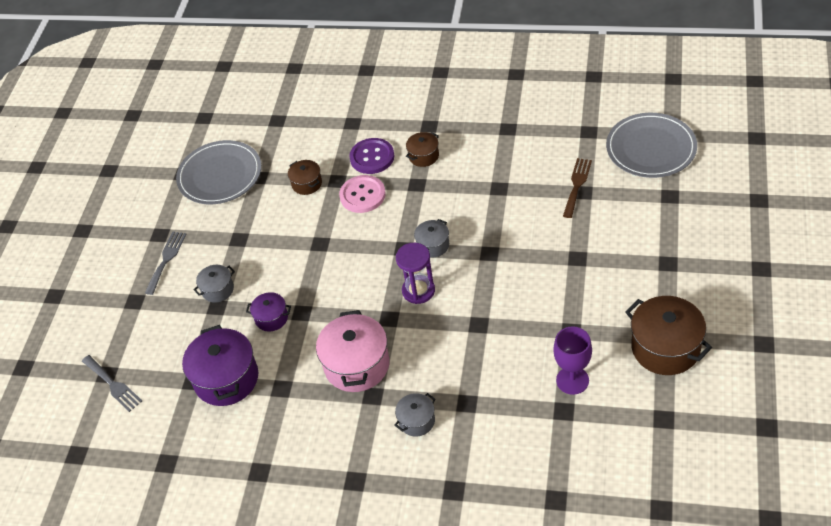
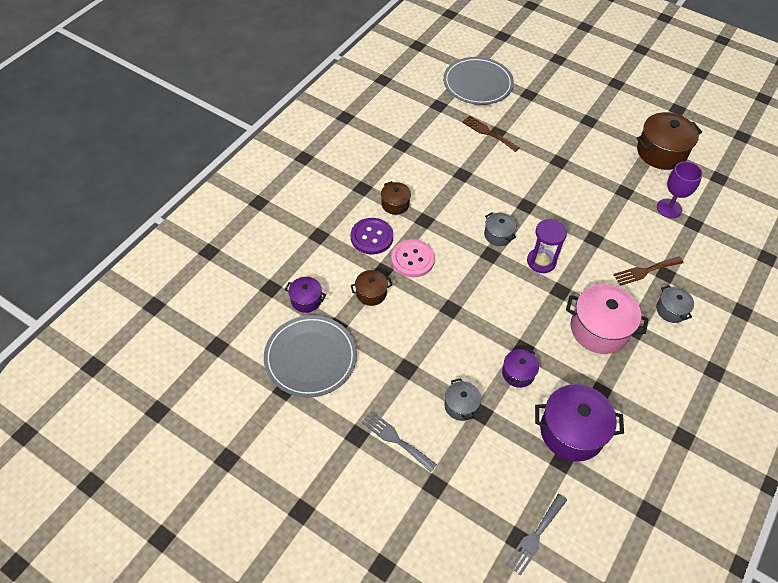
camera: 75 degrees left, 5 degrees up
grey fork [82,355,142,412] -> grey fork turned 150 degrees clockwise [506,494,567,576]
none -> purple pot [285,277,326,313]
none -> brown fork [613,257,684,286]

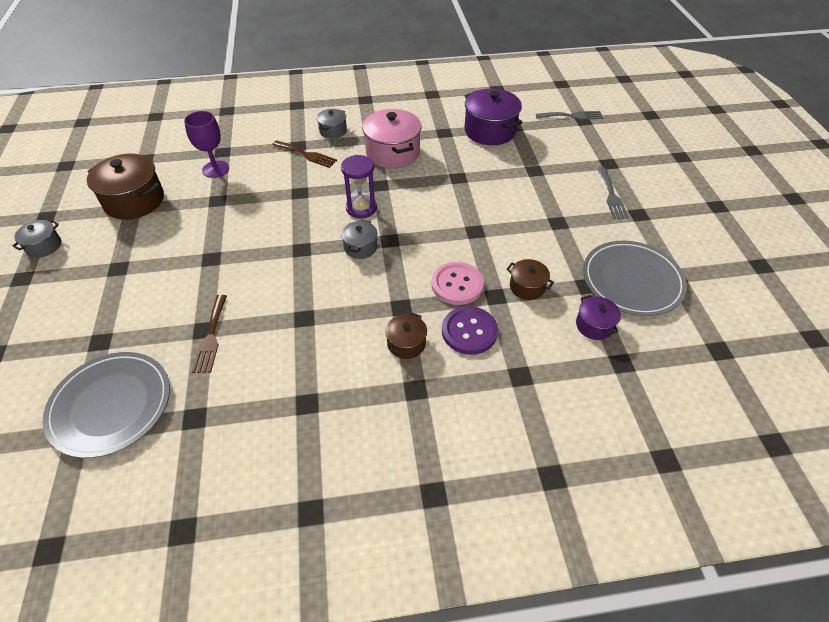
camera: 130 degrees left, 5 degrees down
grey pot [444,378,481,421] -> grey pot moved to [12,220,61,258]
purple pot [502,348,539,388] -> none

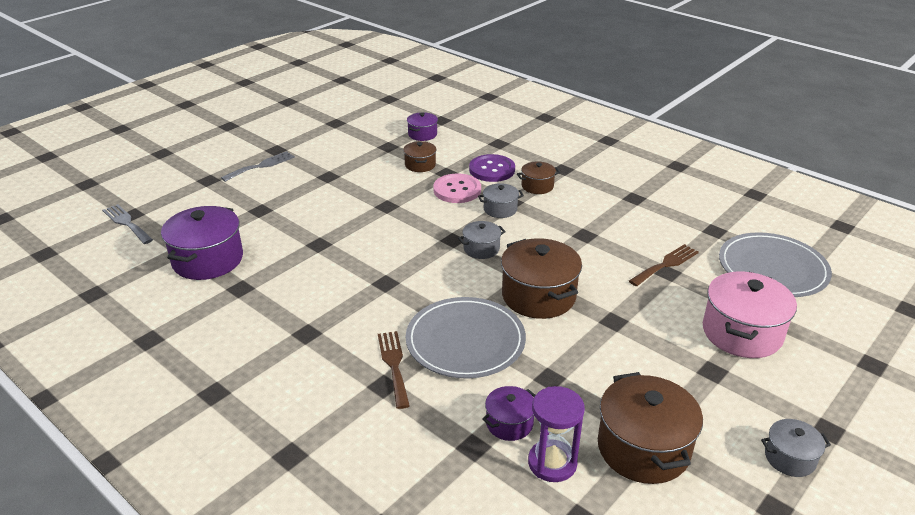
camera: 130 degrees left, 15 degrees down
purple goblet [184,111,229,178] -> purple pot [482,386,535,441]
grey pot [317,109,347,139] -> grey pot moved to [478,183,524,218]
purple hourglass [341,155,377,218] -> purple hourglass moved to [528,386,585,482]
pink pot [362,109,422,169] -> pink pot moved to [703,272,797,358]
grey plate [583,241,687,316] -> grey plate moved to [406,297,526,379]
none -> brown pot [501,238,582,319]

